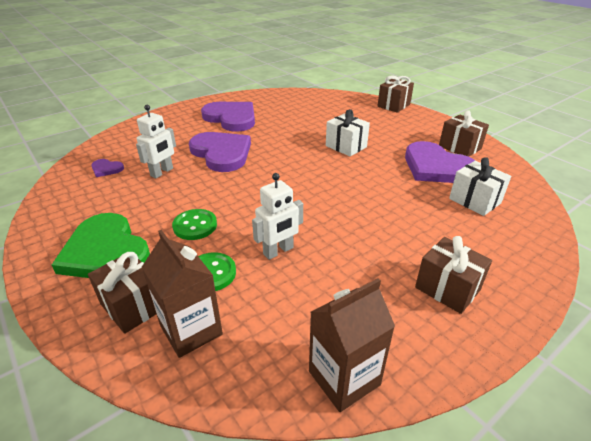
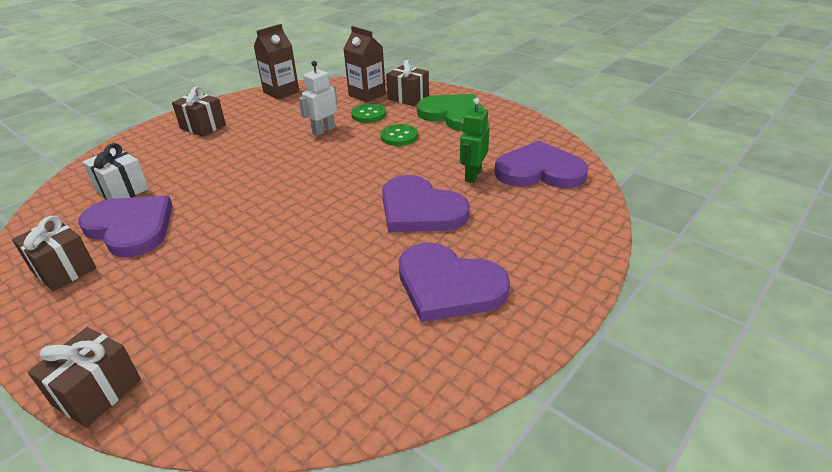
camera: 170 degrees right, 0 degrees up
purple heart [91,159,124,177] -> purple heart [494,141,588,188], size x2.30
white robot [136,105,176,178] -> green robot [460,98,490,183]
white gift [326,109,370,156] -> none

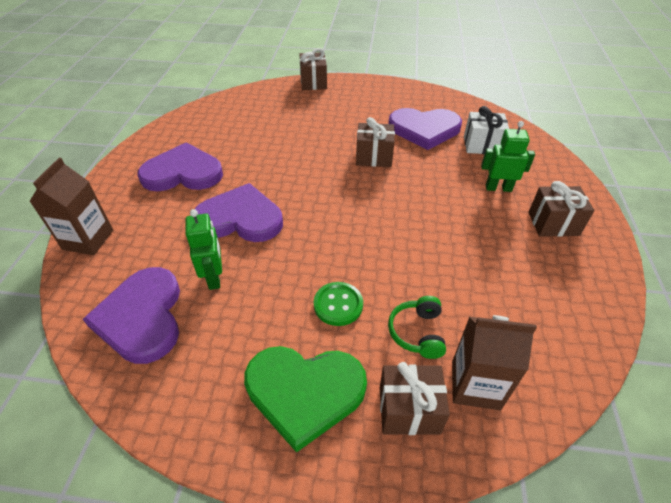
camera: 145 degrees right, 10 degrees up
brown gift [12,216,96,291] -> brown gift moved to [356,117,395,167]
brown carton [253,24,299,100] -> brown carton moved to [29,158,113,255]
white robot [299,61,338,136] -> none
green button [351,103,386,123] -> green headphones [388,296,446,359]
purple heart [494,141,588,188] -> purple heart turned 105 degrees clockwise [83,267,180,364]
none -> green robot [481,121,535,192]

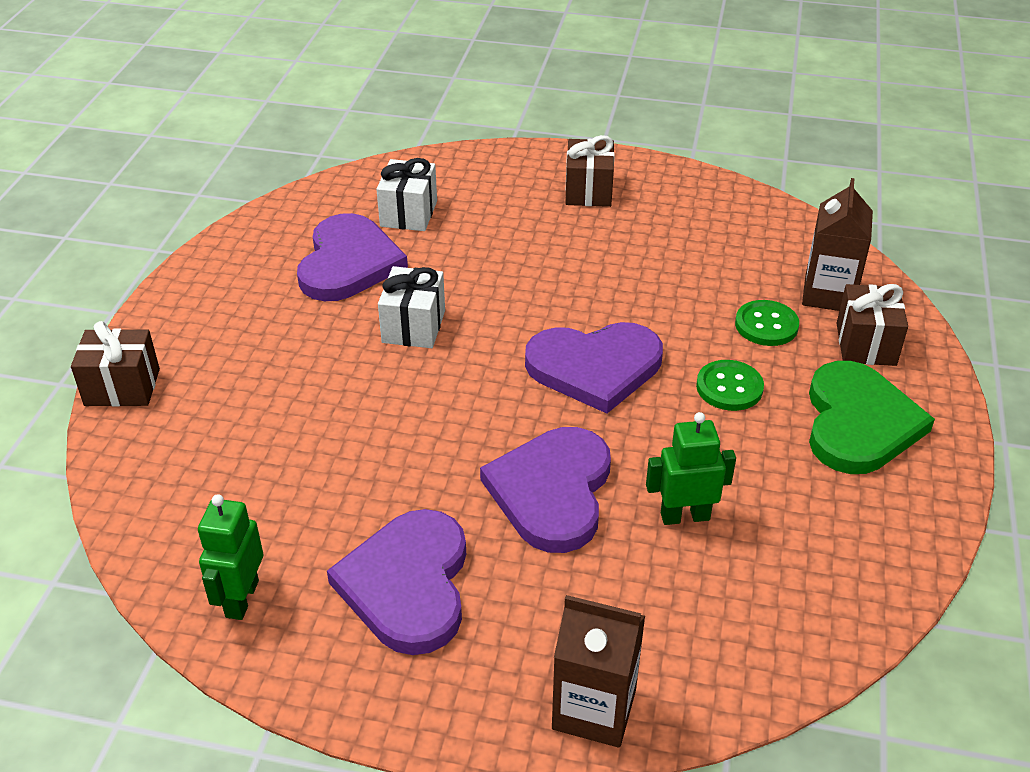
camera: 85 degrees left, 5 degrees down
purple heart [83,267,180,364] -> purple heart moved to [525,322,663,413]
brown gift [356,117,395,167] -> white gift [378,266,445,348]
green headphones [388,296,446,359] -> green button [735,300,799,346]
green robot [481,121,535,192] -> green robot moved to [198,494,263,620]

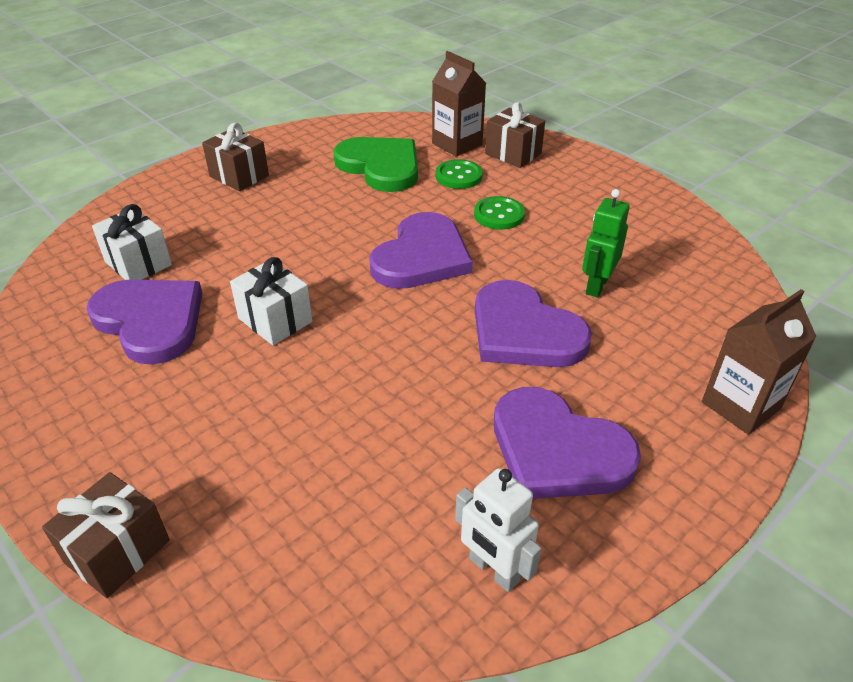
camera: 55 degrees left, 0 degrees up
green robot [198,494,263,620] -> white robot [455,468,541,592]
green heart [809,361,935,474] -> green heart moved to [333,137,418,192]

